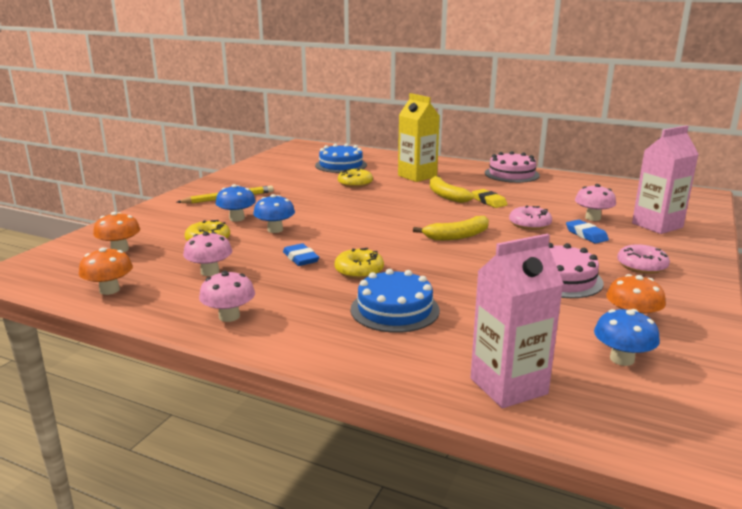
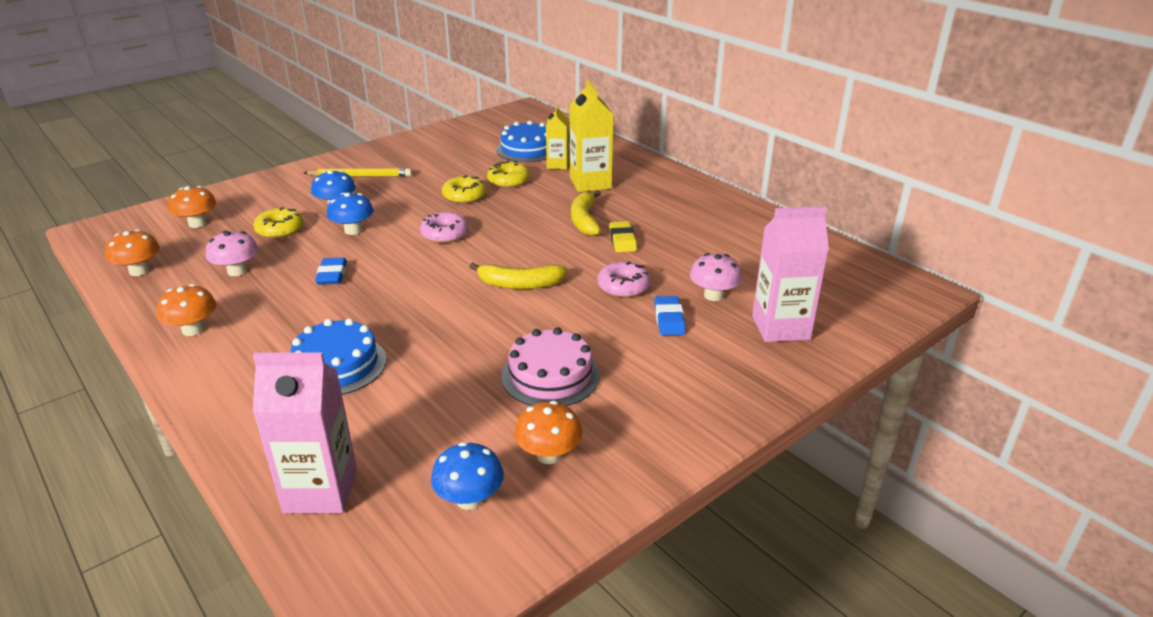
camera: 25 degrees right, 10 degrees up
pink mushroom [199,271,255,322] -> orange mushroom [157,284,217,336]
yellow donut [334,248,384,279] -> yellow donut moved to [442,175,486,204]
pink cake [485,151,540,183] -> none
pink donut [617,244,670,274] -> pink donut moved to [420,212,468,243]
none -> yellow carton [546,105,569,169]

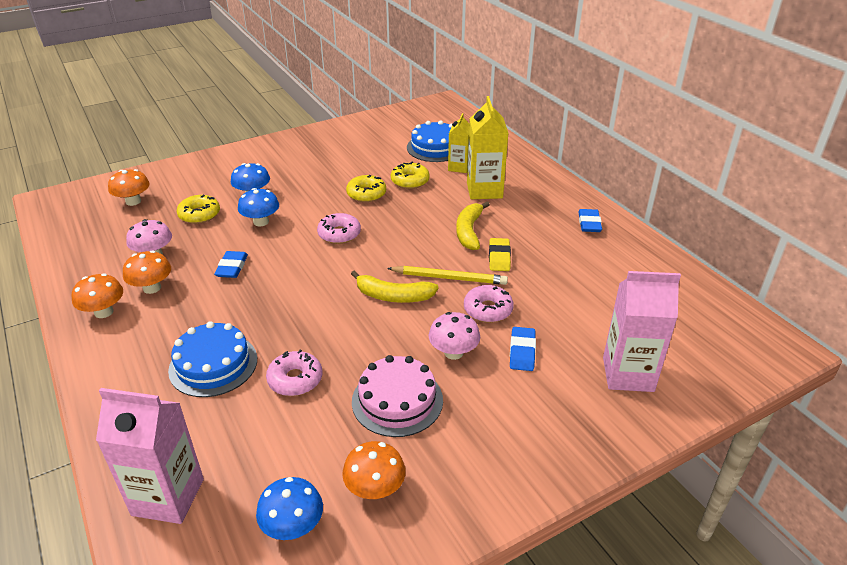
camera: 10 degrees right, 5 degrees up
orange mushroom [105,229,160,276] -> orange mushroom moved to [123,250,171,294]
yellow pencil [304,168,412,177] -> yellow pencil moved to [387,266,508,285]
pink mushroom [690,253,742,301] -> pink mushroom moved to [429,312,480,360]
none -> pink donut [266,350,323,396]
none -> blue eraser [579,209,602,232]

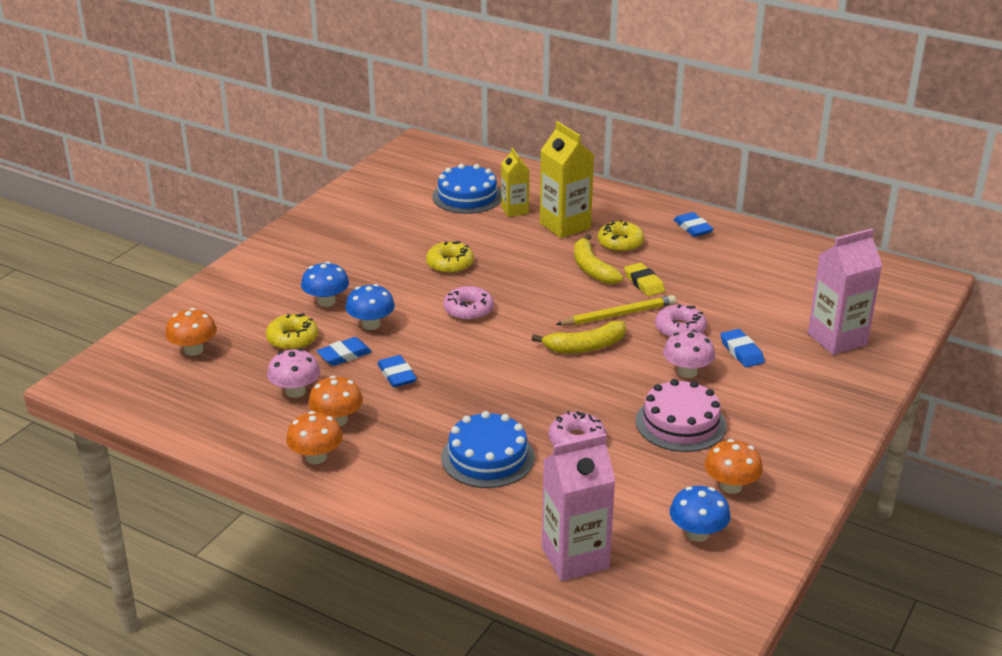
camera: 30 degrees left, 5 degrees down
yellow donut [391,161,430,189] -> yellow donut moved to [598,220,644,252]
none -> blue eraser [316,337,372,366]

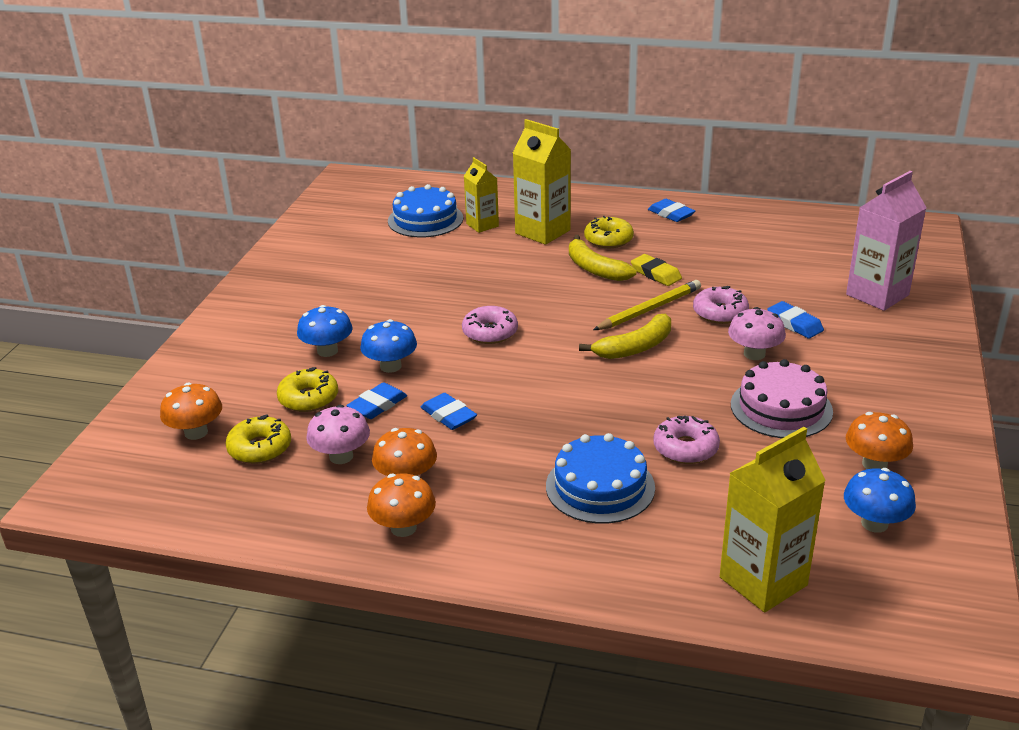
camera: 15 degrees left, 0 degrees up
yellow donut [426,241,474,274] -> yellow donut moved to [225,415,291,464]
pink carton [542,433,615,581] -> yellow carton [720,427,826,612]

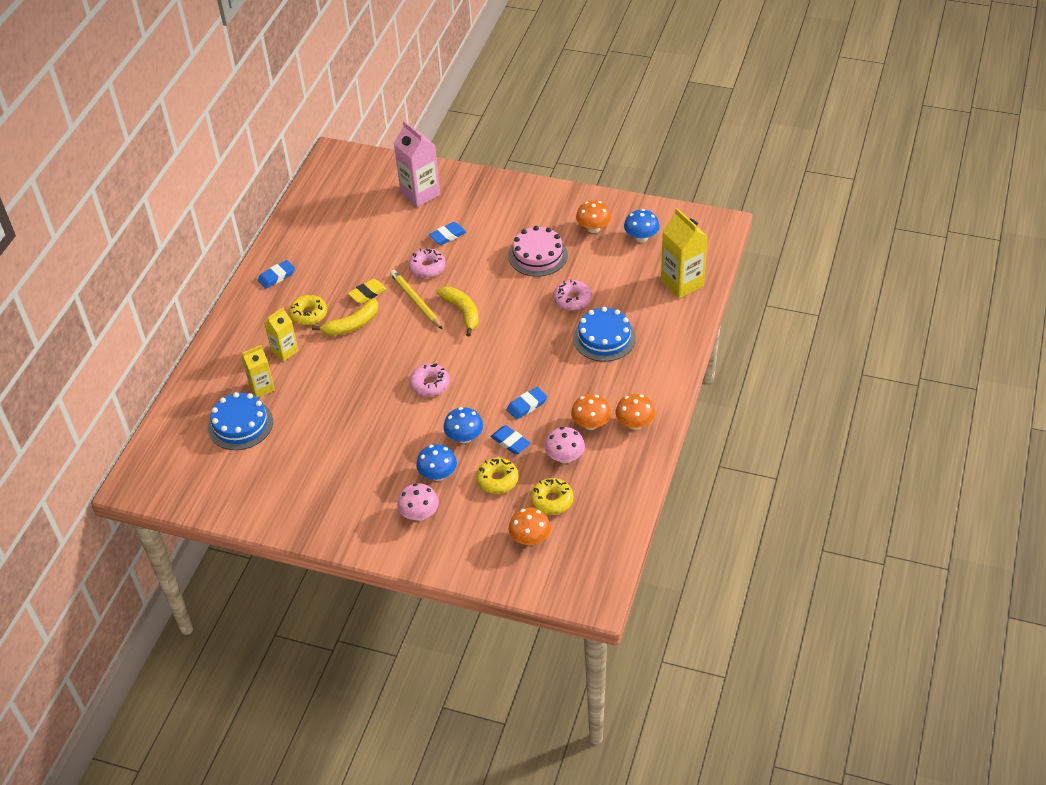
camera: 85 degrees left, 15 degrees up
yellow carton [513,119,571,245] -> yellow carton [264,307,299,361], size x0.61
pink mushroom [728,307,786,360] -> pink mushroom moved to [397,483,439,521]

